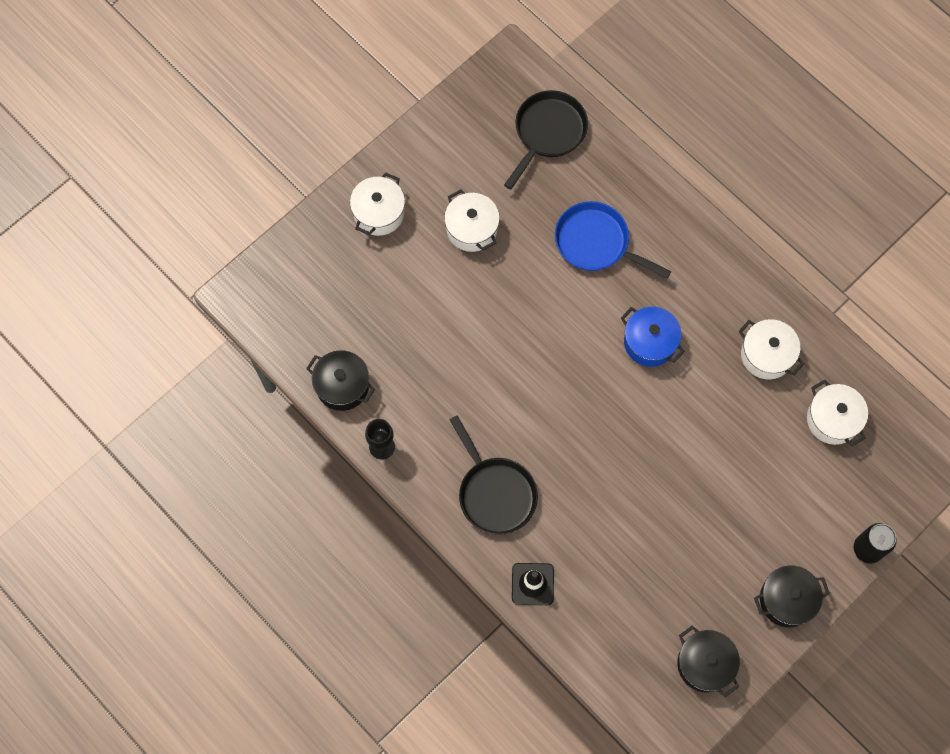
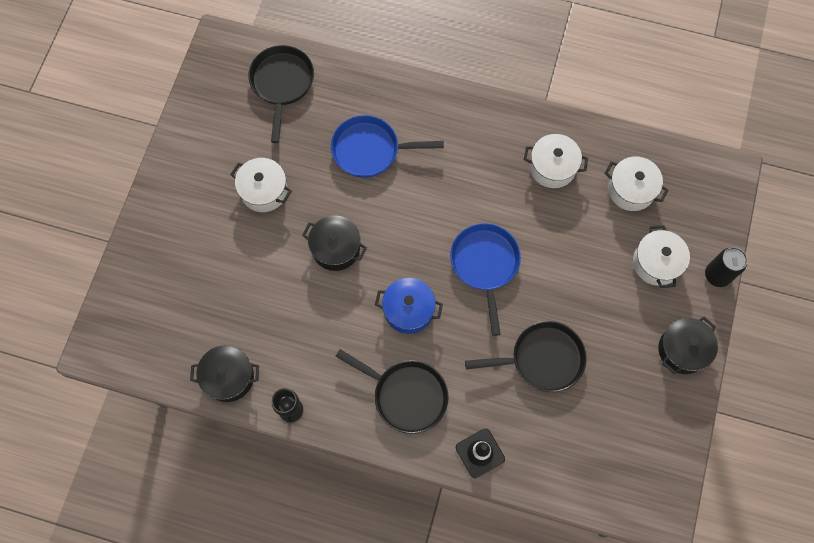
camera: 30 degrees left, 0 degrees up
white pot [350,172,405,236] -> white pot moved to [633,225,690,288]
blue pot [621,307,685,367] -> blue pot moved to [375,278,443,334]
black pot [677,625,740,697] -> black pot moved to [302,215,367,271]
none -> blue pan [450,223,521,336]
none -> black pan [465,321,587,392]

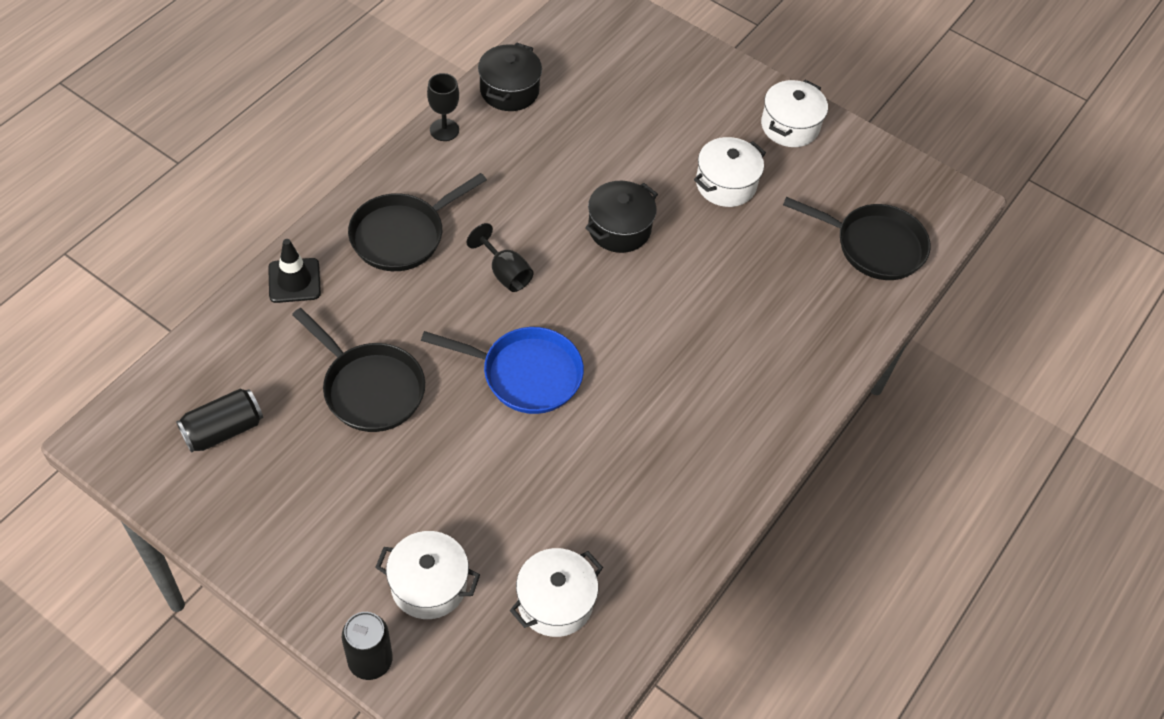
camera: 105 degrees right, 15 degrees down
blue pan [331,115,444,178] -> none
blue pot [375,278,443,334] -> black goblet [467,223,533,292]
black pan [465,321,587,392] -> black pan turned 60 degrees counterclockwise [292,308,425,432]
white pot [524,134,588,188] -> white pot moved to [761,80,828,147]
black pot [658,317,718,374] -> none
none -> black can [176,389,263,453]

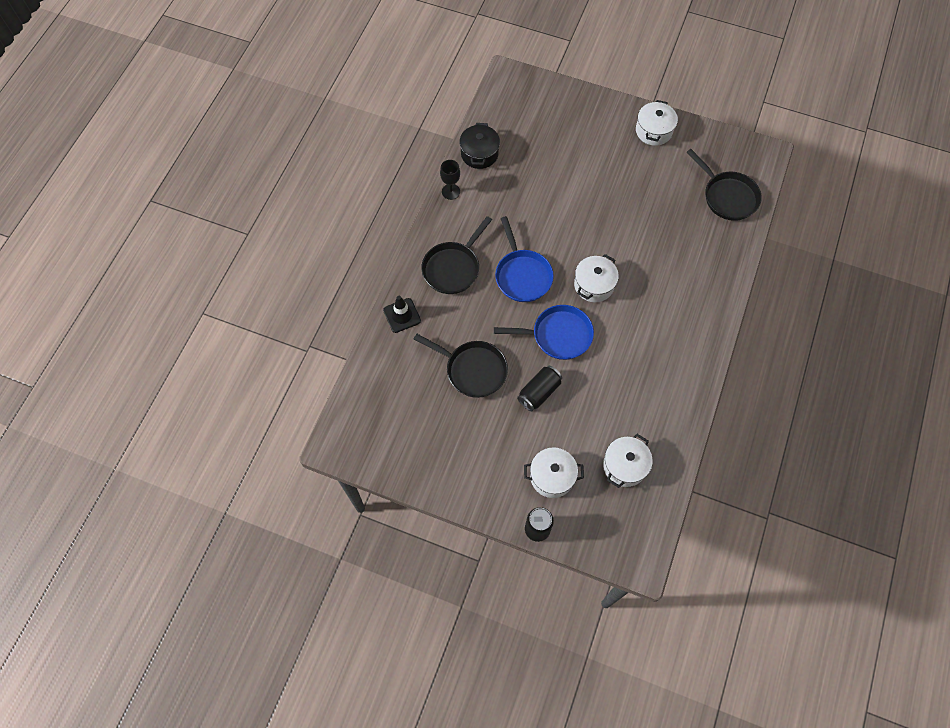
camera: 10 degrees left, 10 degrees up
black can [176,389,263,453] -> black can moved to [517,366,562,411]
black goblet [467,223,533,292] -> blue pan [495,216,554,302]
black pot [585,181,658,253] -> none
white pot [694,137,766,207] -> white pot moved to [574,254,619,302]
black pan [783,197,931,280] -> black pan turned 45 degrees clockwise [686,149,762,221]

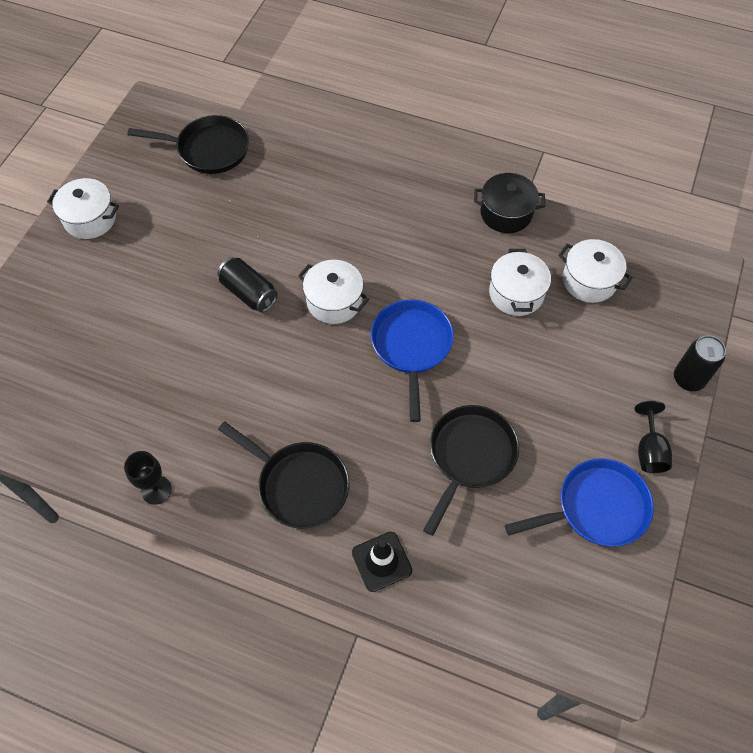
camera: 90 degrees left, 5 degrees down
black pot [460,123,500,169] -> black pot moved to [474,173,545,233]
blue pan [495,216,554,302] -> blue pan moved to [505,458,654,546]
black can [517,366,562,411] -> black can moved to [218,257,278,313]
white pot [524,447,584,498] -> white pot moved to [489,249,551,316]
black pan [686,149,762,221] -> black pan turned 45 degrees clockwise [127,115,249,174]
none -> black goblet [635,401,672,473]

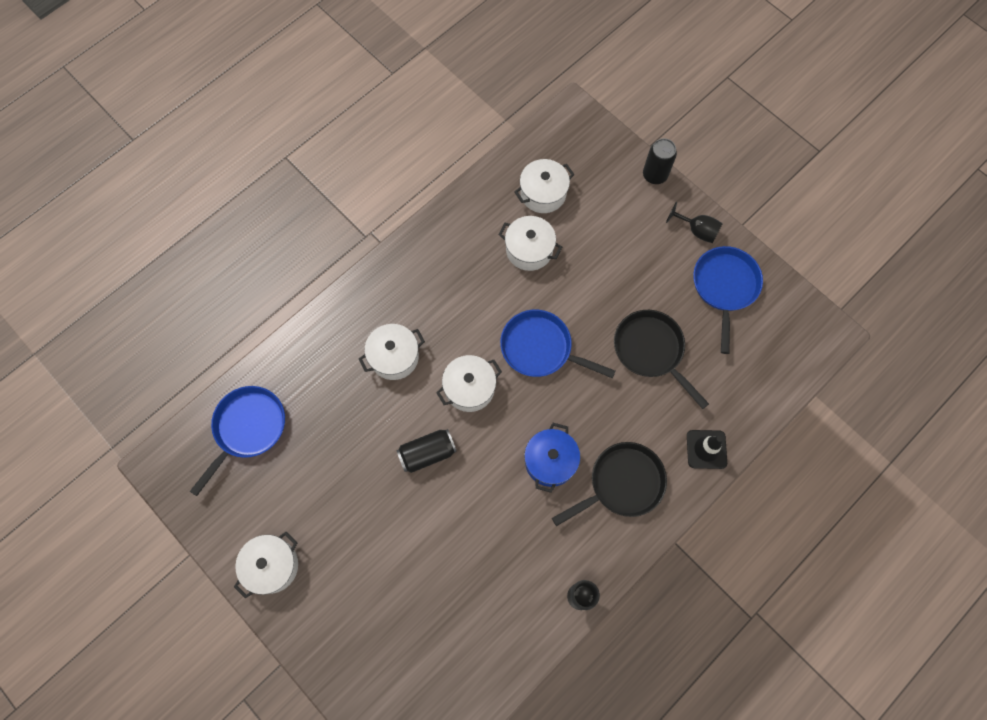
camera: 65 degrees left, 10 degrees up
black pan [127,115,249,174] -> blue pan [190,386,285,496]
black pot [474,173,545,233] -> none
none -> white pot [359,324,425,380]
none -> blue pot [524,423,580,493]

